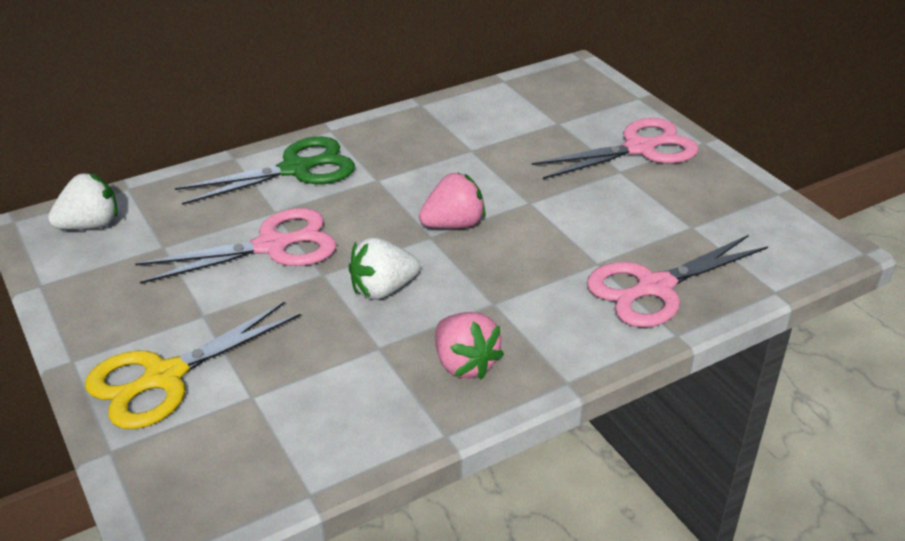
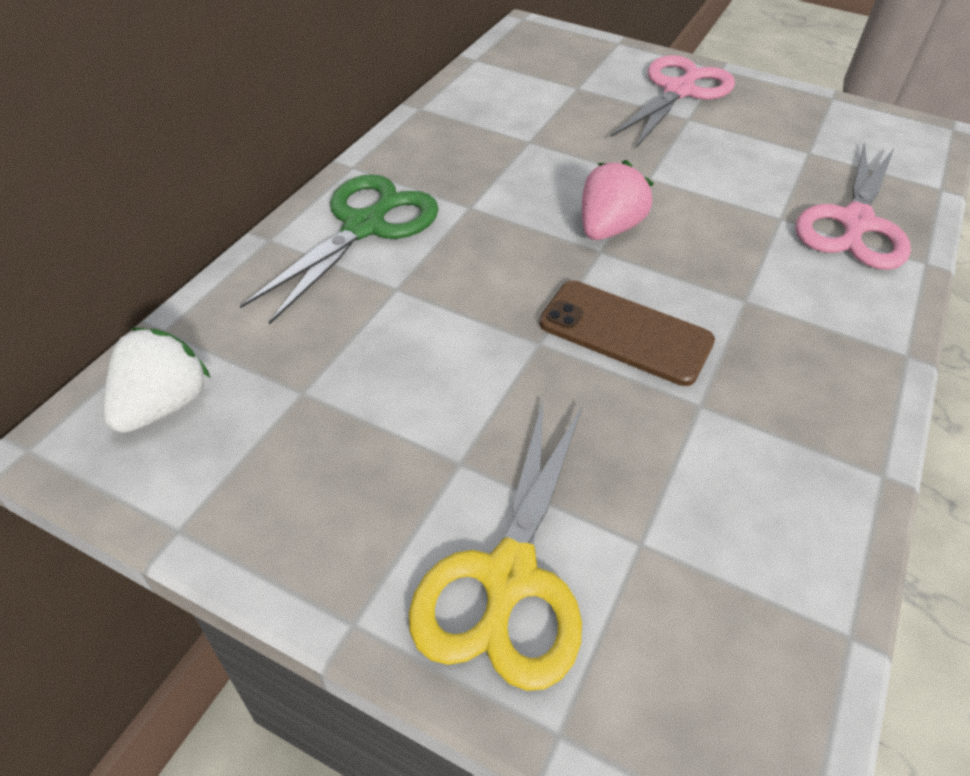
camera: 35 degrees left, 10 degrees up
pink scissors [135,208,336,284] -> none
white strawberry [349,237,420,300] -> brown phone [539,281,715,386]
pink strawberry [436,312,504,380] -> none

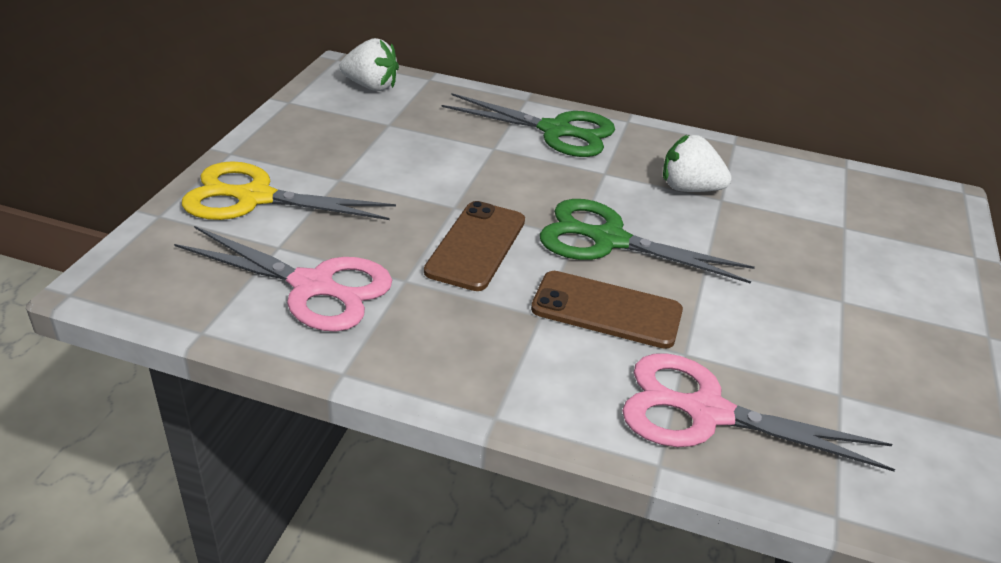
camera: 80 degrees right, 10 degrees down
pink strawberry [582,160,654,240] -> green scissors [540,199,755,284]
pink scissors [611,55,735,149] -> pink scissors moved to [174,226,392,332]
none -> brown phone [531,271,683,349]
none -> white strawberry [663,135,732,192]

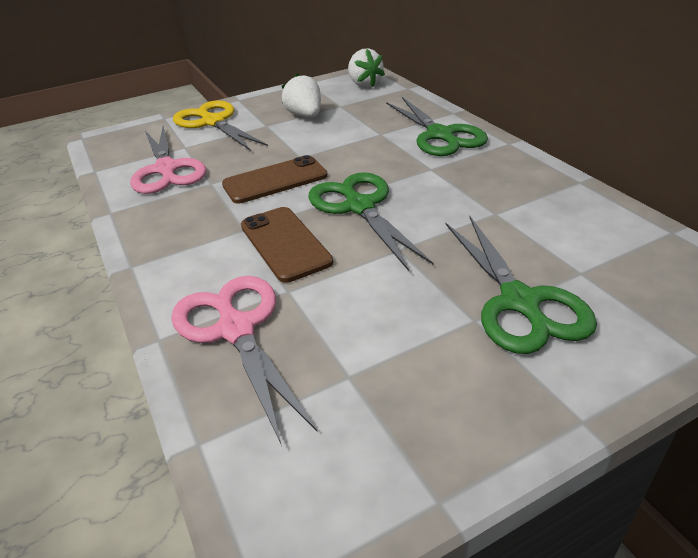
camera: 50 degrees right, 0 degrees up
white strawberry [663,135,732,192] -> white strawberry moved to [282,73,321,117]
none -> green scissors [445,216,597,354]

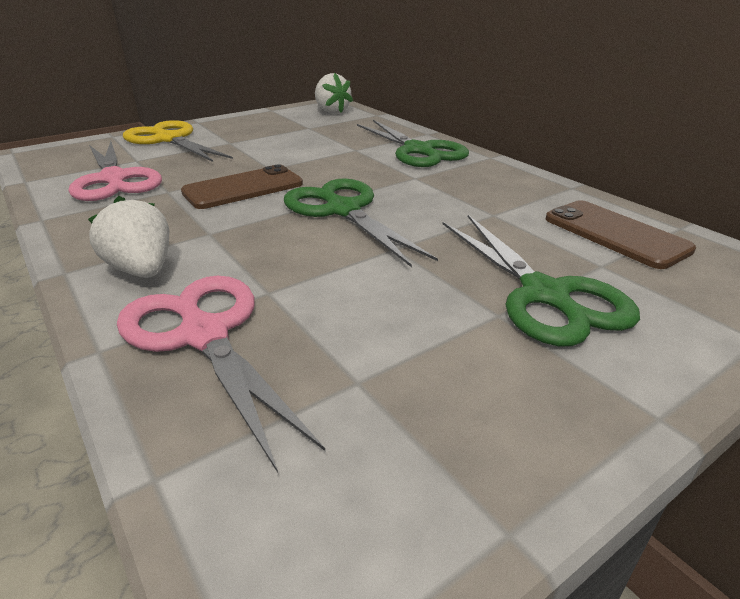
camera: 10 degrees left, 5 degrees down
brown phone [241,207,333,283] -> brown phone moved to [546,200,696,269]
white strawberry [282,73,321,117] -> white strawberry moved to [88,196,169,278]

